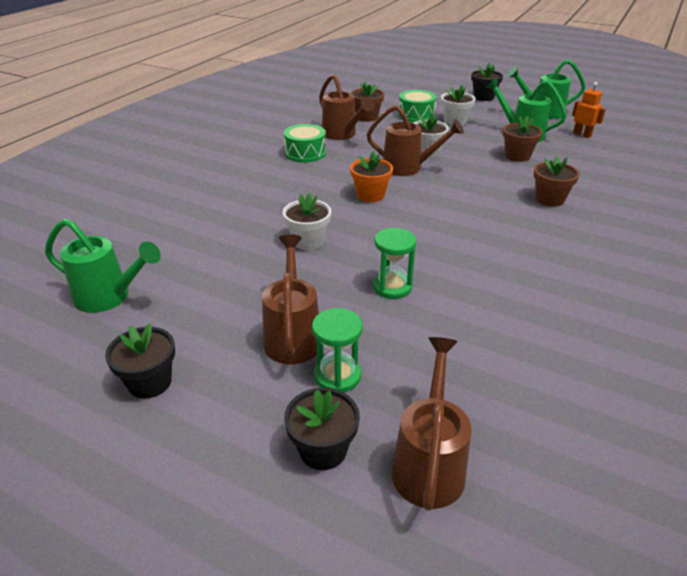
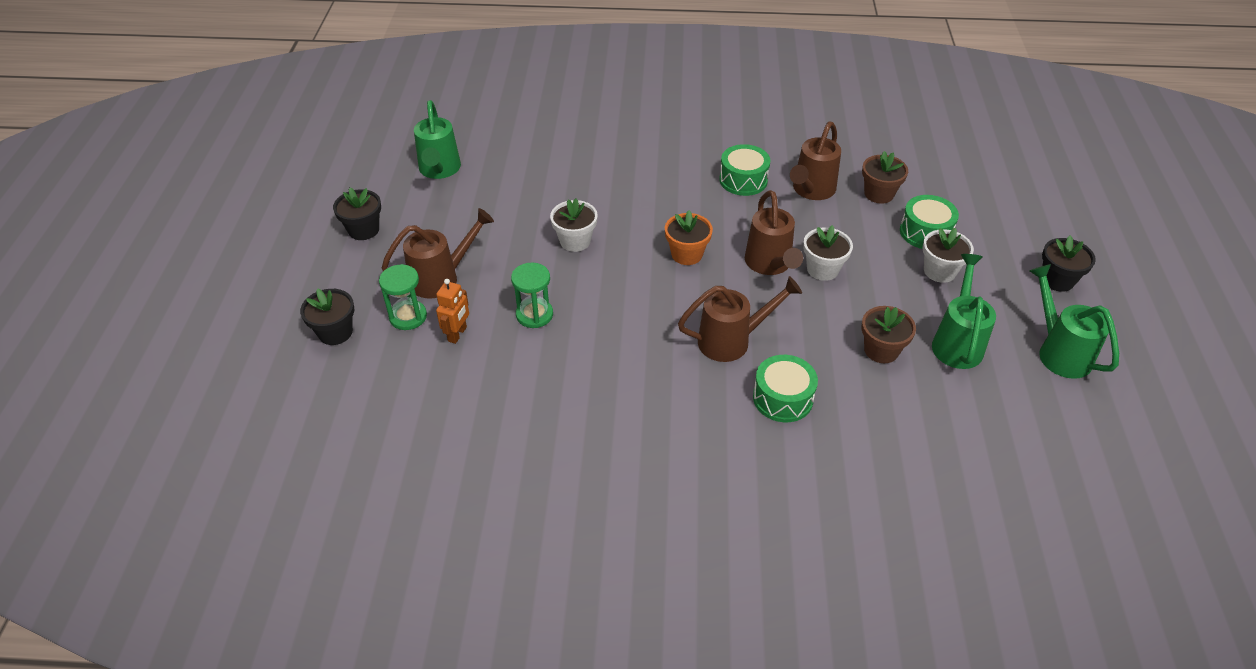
camera: 65 degrees right, 10 degrees up
brown watering can [392,337,472,511] -> brown watering can moved to [678,276,802,362]
brown flower pot [534,156,580,206] -> green drum [753,355,818,422]
orange robot [572,82,606,138] -> orange robot moved to [436,279,469,344]

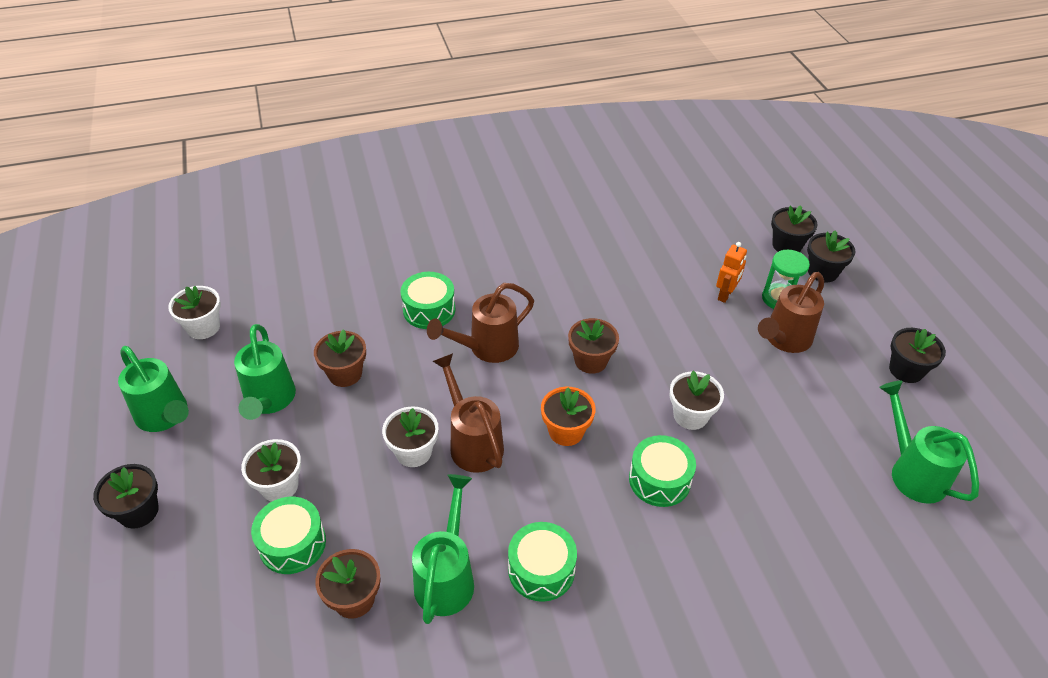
camera: 160 degrees right, 0 degrees up
orange robot [436,279,469,344] -> orange robot turned 150 degrees counterclockwise [716,242,747,303]
green hourglass [511,262,553,328] -> none
brown watering can [790,122,841,200] -> green watering can [412,474,474,624]
none -> white flower pot [168,286,221,339]
none -> brown flower pot [568,318,619,374]
none -> green drum [629,435,696,507]
none -> black flower pot [771,205,817,252]

